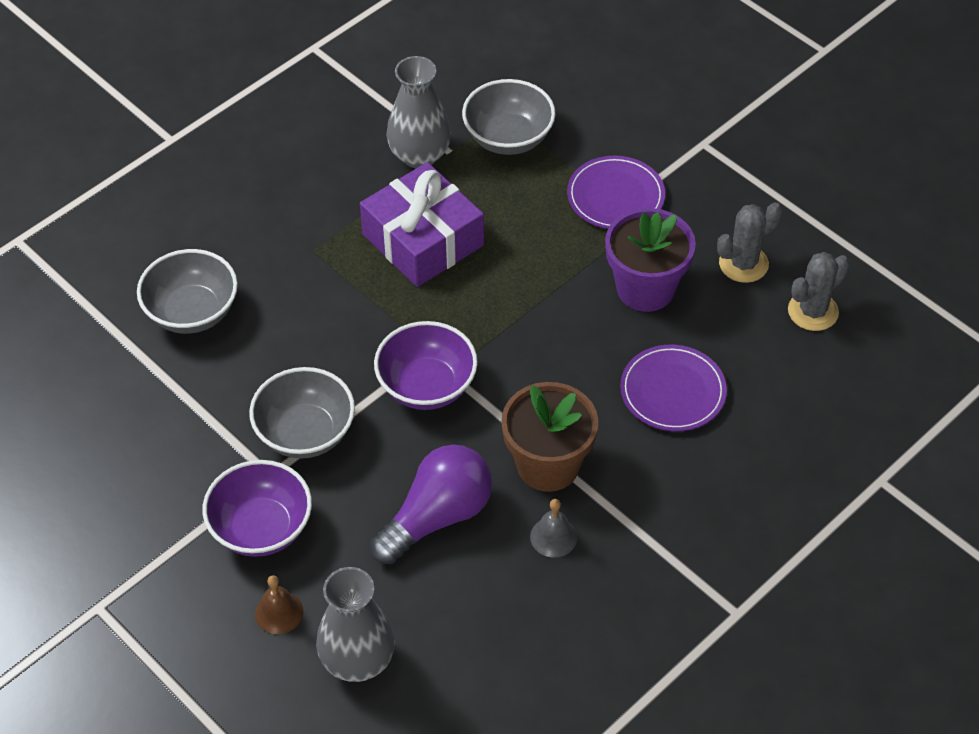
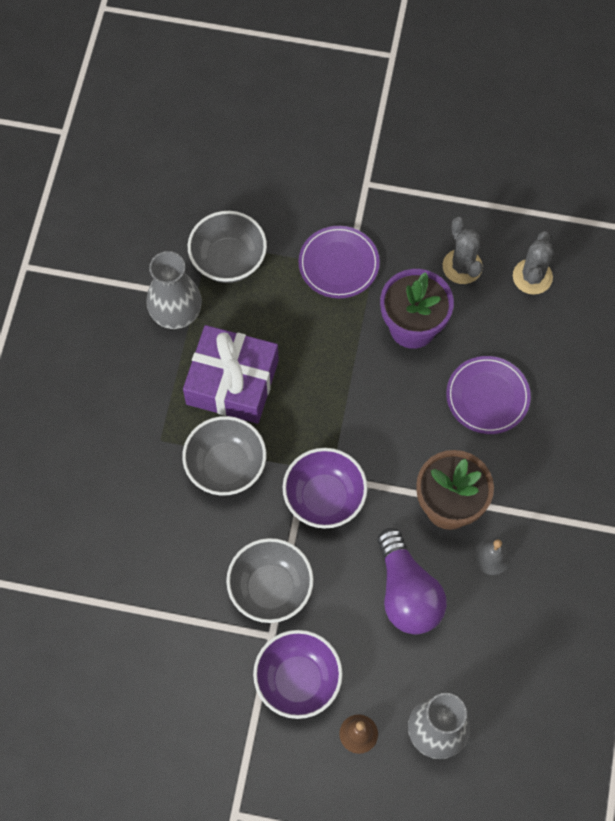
camera: 35 degrees left, 15 degrees up
grey bowl [137,249,238,334] -> grey bowl moved to [182,416,266,496]
purple light bulb [370,445,492,564] -> purple light bulb turned 150 degrees clockwise [377,528,447,634]
grey cactus [717,202,782,283] -> grey cactus turned 45 degrees counterclockwise [443,217,483,284]

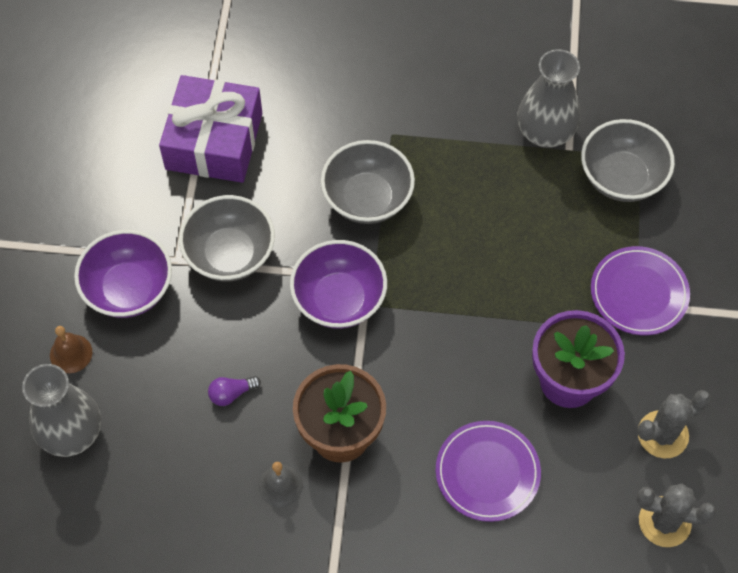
camera: 85 degrees right, 5 degrees down
purple gift [183,325,279,424] -> purple gift moved to [159,75,263,183]
purple light bulb [377,528,447,634] -> purple light bulb [208,376,261,406], size x0.41

